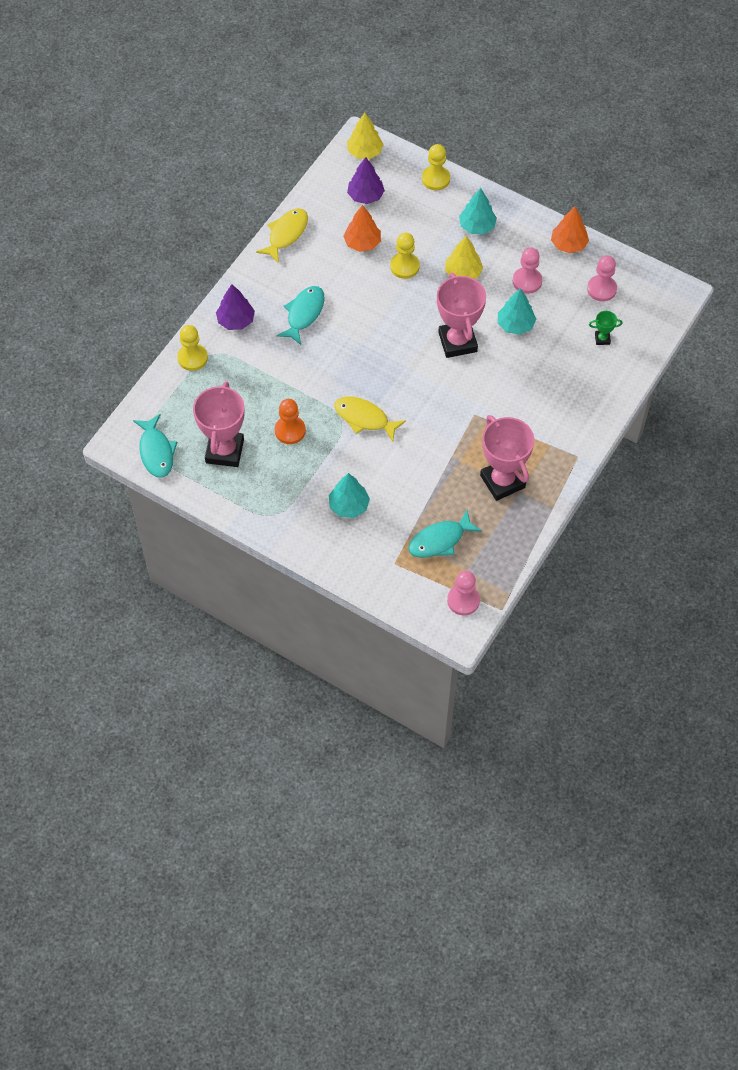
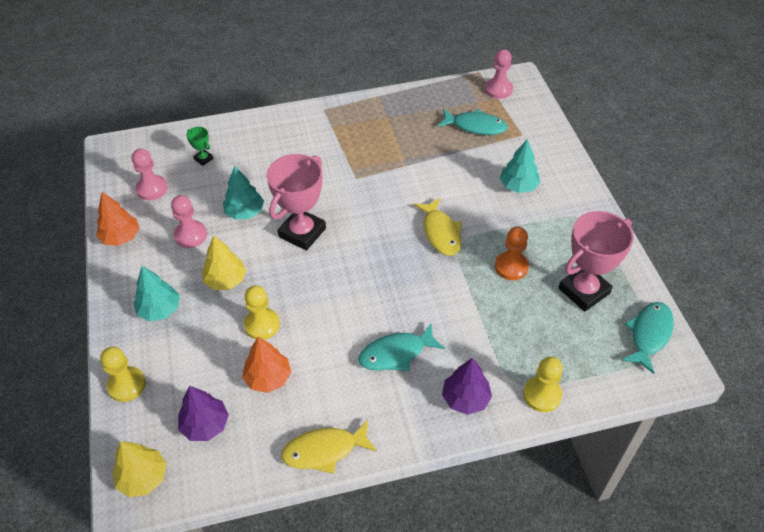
camera: 135 degrees left, 10 degrees down
pink trophy [480,415,534,501] -> none

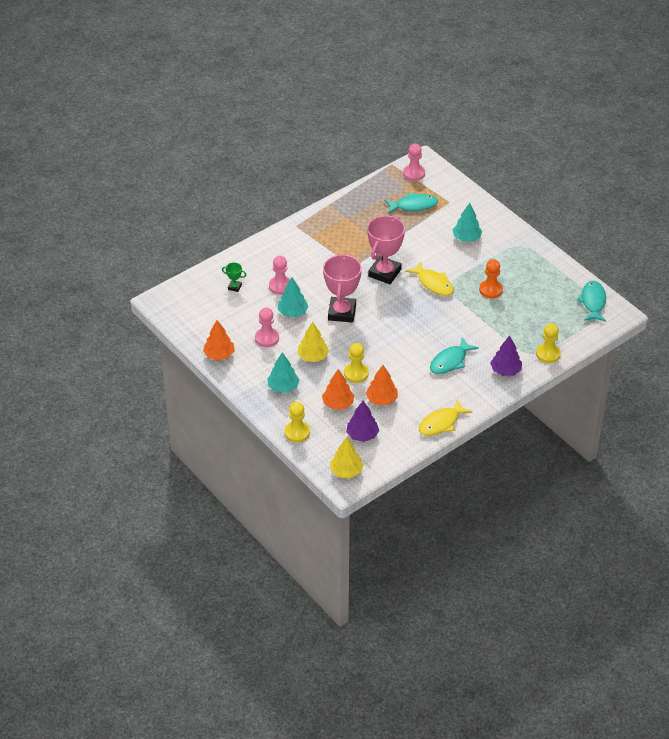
camera: 25 degrees left, 5 degrees down
pink pawn [132,149,168,201] -> pink pawn moved to [269,256,290,295]
pink trophy [558,211,634,312] -> pink trophy moved to [367,216,405,284]
none -> orange tree [322,369,354,409]

